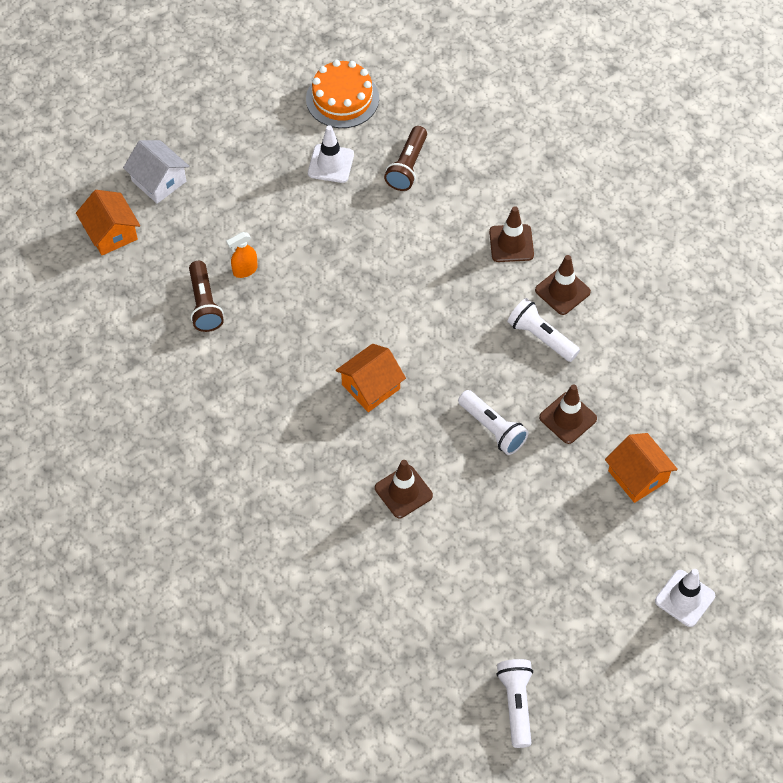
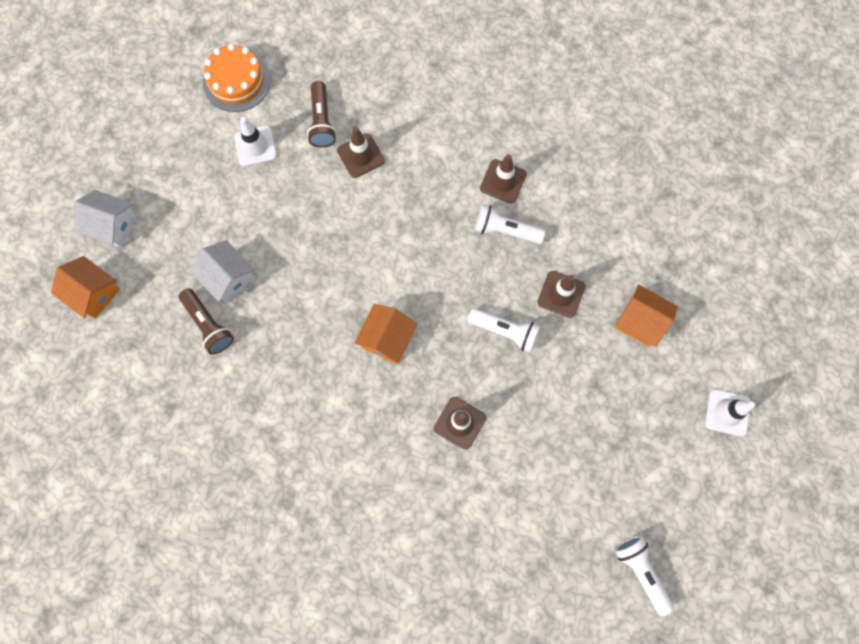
camera: 25 degrees left, 15 degrees up
orange spray bottle [226,232,258,278] -> white house [190,240,255,303]
brown traffic cone [489,206,534,262] -> brown traffic cone moved to [337,127,385,178]

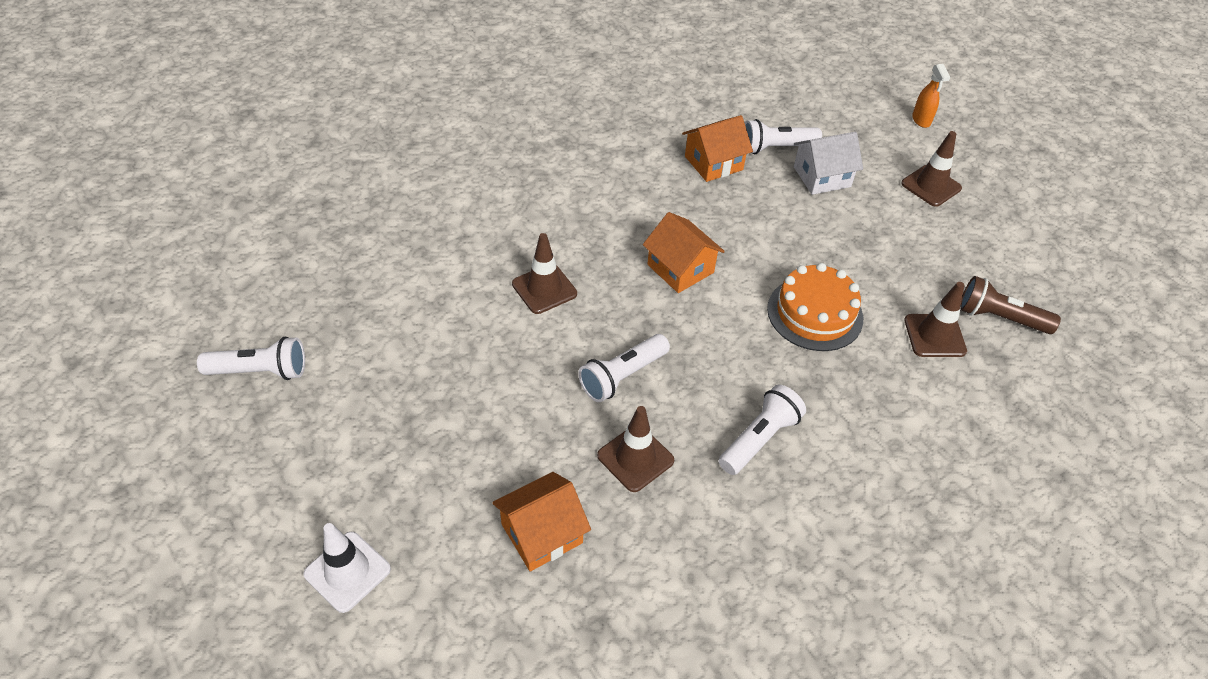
camera: 115 degrees right, 25 degrees down
orange house [51,256,120,318] -> orange house moved to [682,115,753,182]
white house [74,190,137,248] -> orange spray bottle [912,64,950,128]
brown flashlight [179,288,234,355] -> white flashlight [745,119,822,154]
orange cake [203,43,271,112] -> orange cake moved to [767,263,863,351]
white traffic cone [234,117,277,166] -> none
brown traffic cone [480,154,527,203] -> brown traffic cone moved to [901,131,962,207]

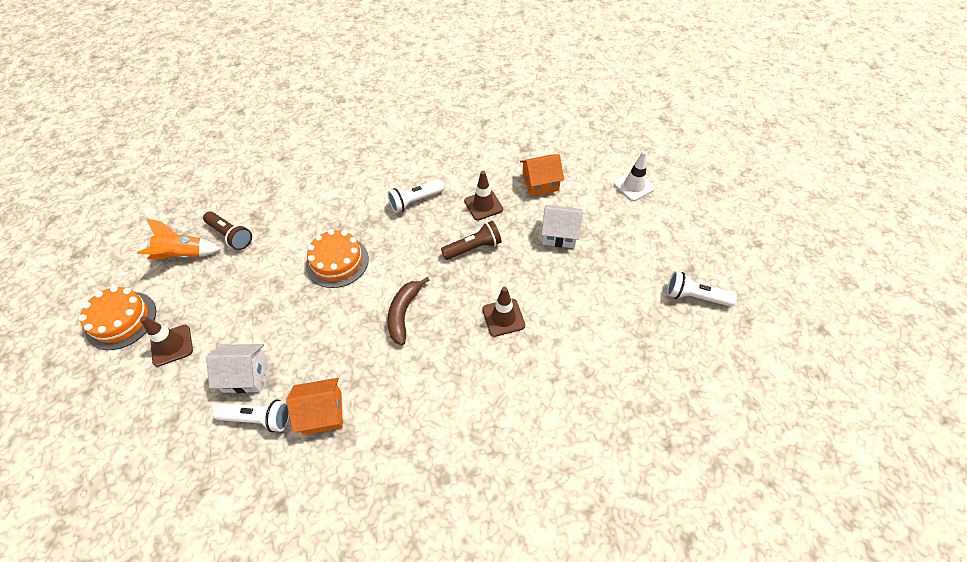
camera: 160 degrees left, 5 degrees up
white flashlight [578,334,670,402] -> brown flashlight [441,221,502,260]
orange house [643,212,725,293] -> brown banana [388,277,430,345]
brown traffic cone [904,282,967,357] -> none
orange spray bottle [912,64,950,128] -> none
none -> orange cake [78,286,156,350]
none -> orange rocket [137,218,221,260]
none -> white house [541,205,583,248]

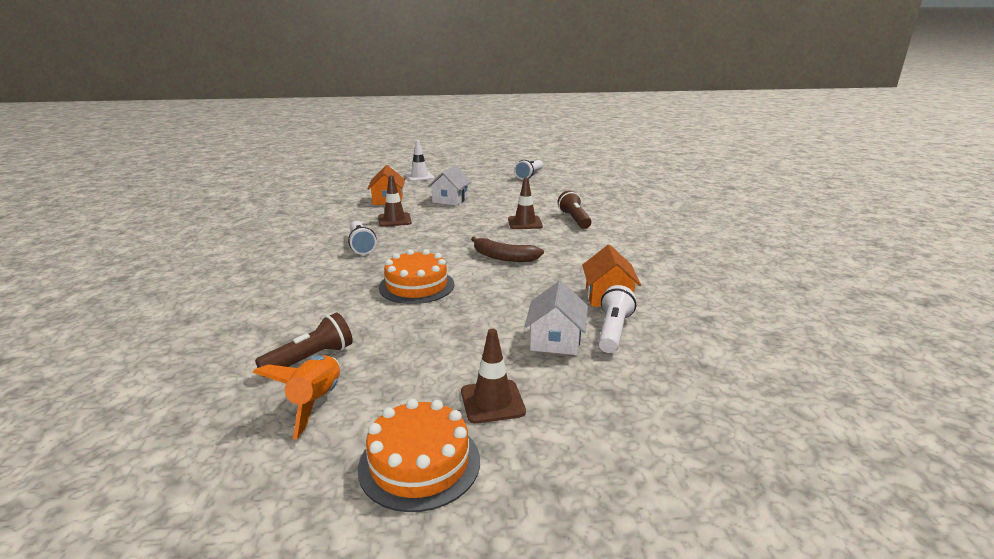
camera: 80 degrees left, 30 degrees down
brown flashlight [441,221,502,260] -> brown flashlight moved to [558,191,591,229]

